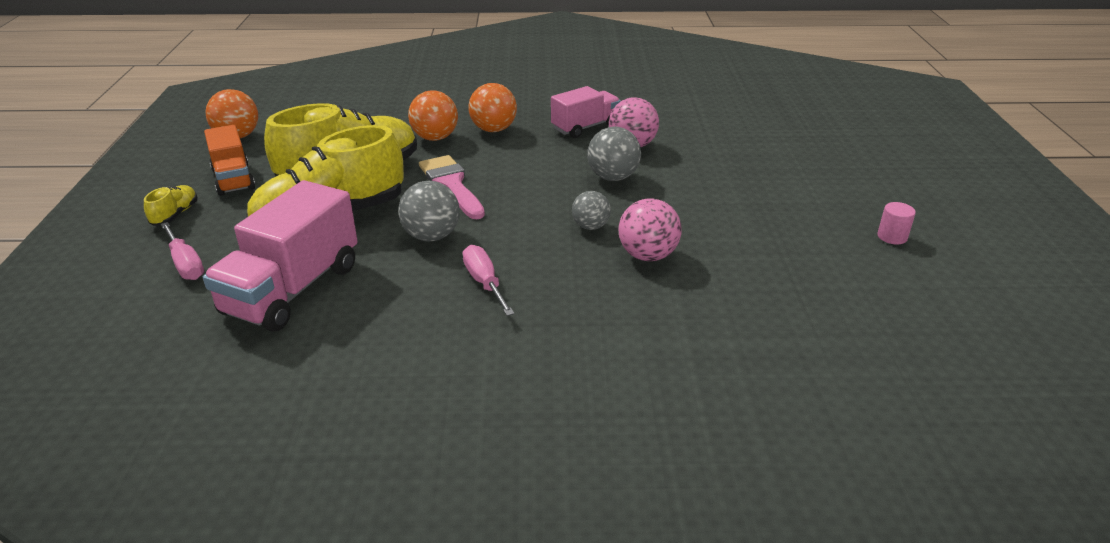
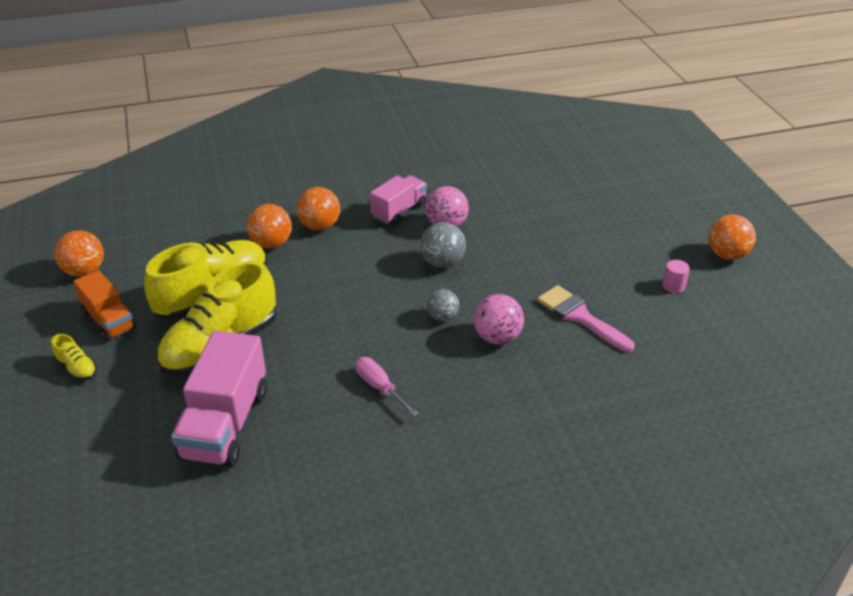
camera: 15 degrees left, 5 degrees up
yellow shoe [144,185,198,226] -> yellow shoe turned 135 degrees clockwise [52,334,97,381]
pink screwdriver [161,222,204,280] -> none
grey ball [399,181,460,241] -> none
pink brush [419,155,485,219] -> pink brush moved to [537,285,635,352]
none -> orange ball [708,214,756,260]

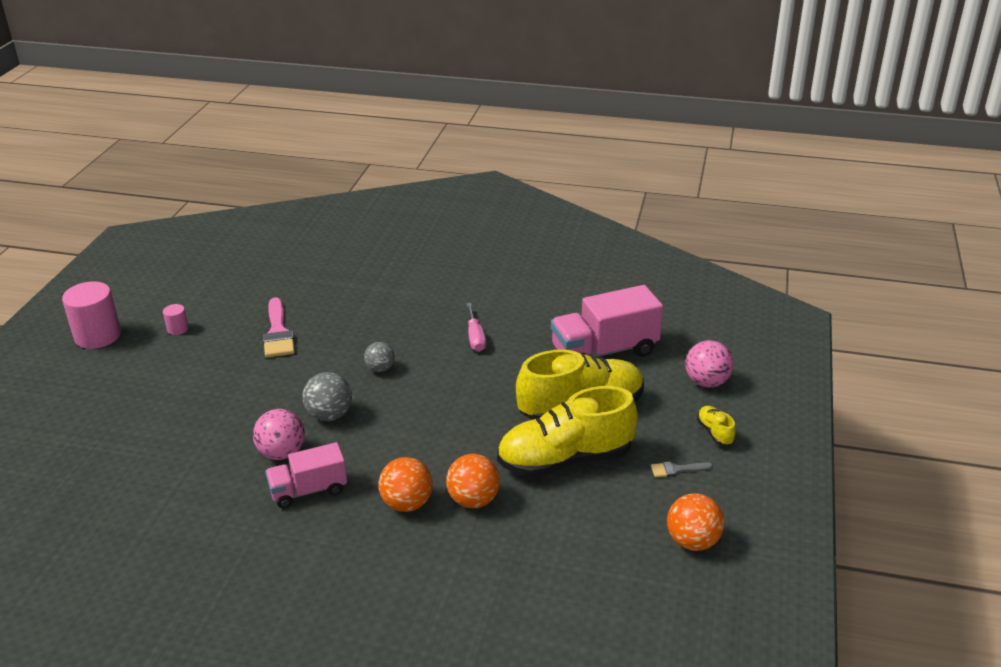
camera: 150 degrees left, 5 degrees down
orange truck [73,270,136,341] -> grey brush [651,462,713,478]
pink truck [171,331,267,467] -> pink truck turned 150 degrees counterclockwise [551,285,663,357]
pink ball [474,294,524,345] -> pink ball moved to [685,340,733,388]
orange ball [708,214,756,260] -> pink cylinder [62,281,121,349]

